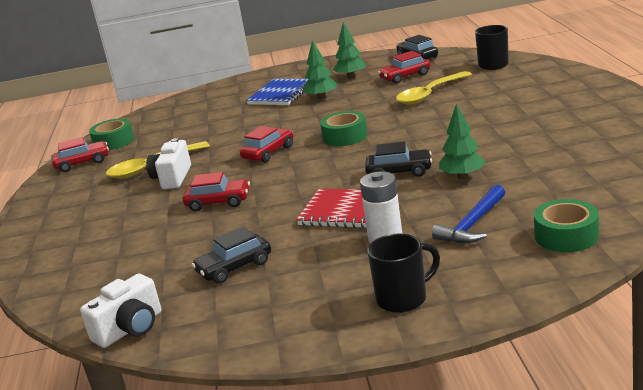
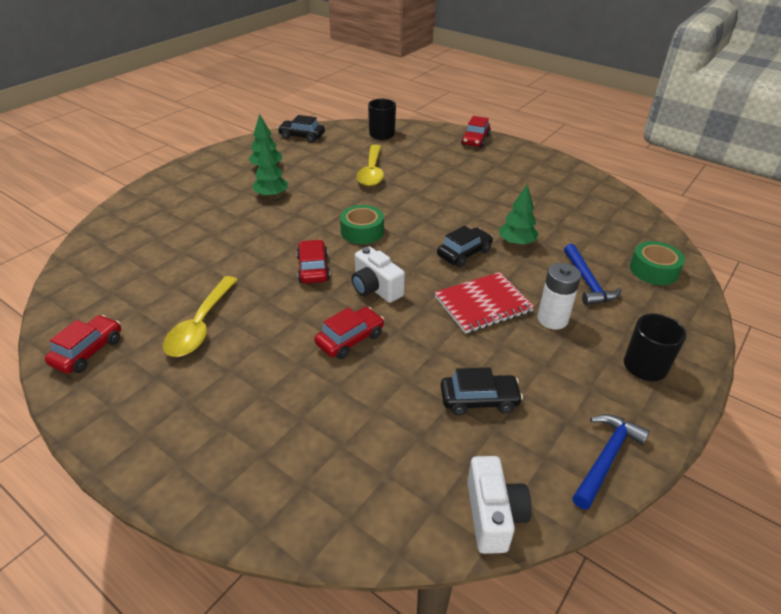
camera: 50 degrees left, 15 degrees up
green tape [89,118,134,150] -> none
white camera [146,138,191,189] -> white camera moved to [351,246,405,303]
black car [192,226,271,284] -> black car turned 105 degrees counterclockwise [441,368,523,415]
blue notebook [246,79,308,105] -> none
red car [378,51,430,84] -> red car moved to [461,116,491,148]
none -> blue hammer [572,414,650,510]

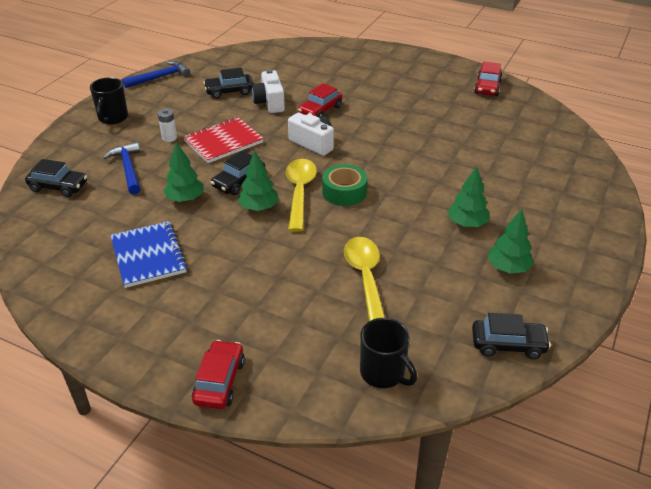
camera: 170 degrees right, 0 degrees up
yellow spoon [163,276,238,357] -> yellow spoon moved to [286,159,317,232]
red car [297,240,330,283] -> none
white camera [467,456,532,554] -> white camera moved to [252,69,285,113]
white battery [537,263,581,329] -> white battery [158,108,177,142], size x0.63
blue hammer [572,414,650,510] -> blue hammer turned 150 degrees counterclockwise [122,61,190,88]
green tape [630,241,685,285] -> black car [25,159,87,197]
none -> blue notebook [111,221,187,288]
none -> green tree [238,151,279,211]

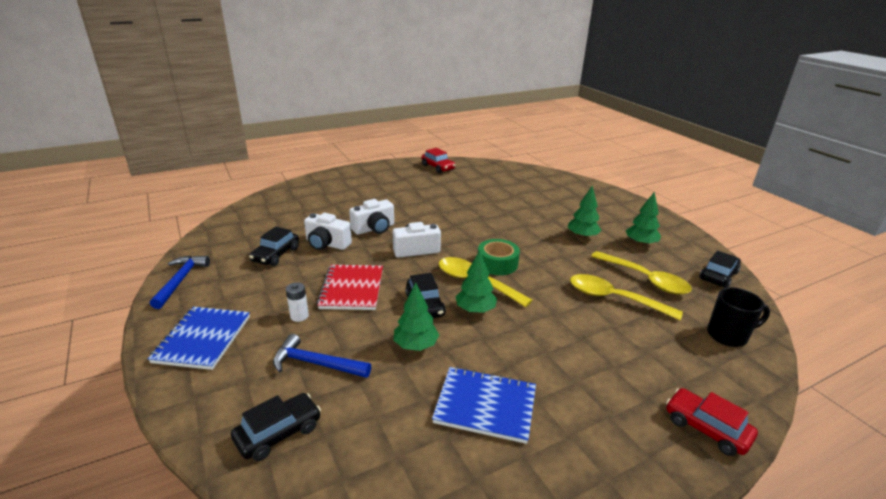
camera: 55 degrees left, 10 degrees down
black mug [90,77,128,125] -> blue notebook [148,307,250,370]
red car [298,83,342,117] -> white camera [349,199,394,235]
none -> yellow spoon [591,251,692,295]

